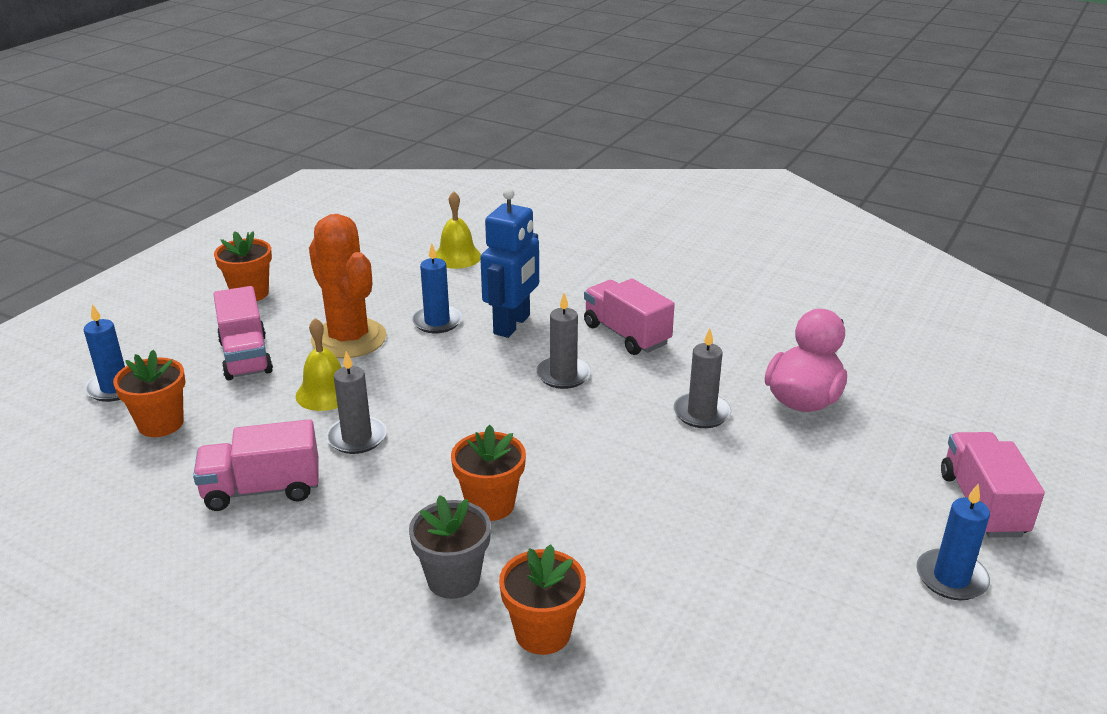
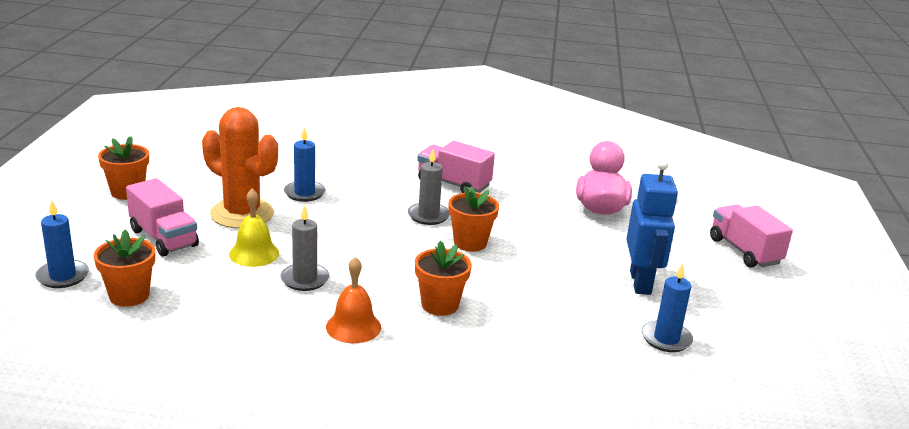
camera: 25 degrees left, 5 degrees down
pink truck [193,419,318,511] -> none
grey flower pot [409,495,491,599] -> none
yellow bell [435,191,481,269] -> none
blue robot [480,188,539,338] -> blue robot moved to [626,160,678,295]
orange flower pot [499,544,586,655] -> orange flower pot moved to [449,186,499,251]
grey candle [673,328,731,428] -> none
blue candle [916,484,990,600] -> blue candle moved to [642,263,693,352]
none -> orange bell [326,257,381,343]

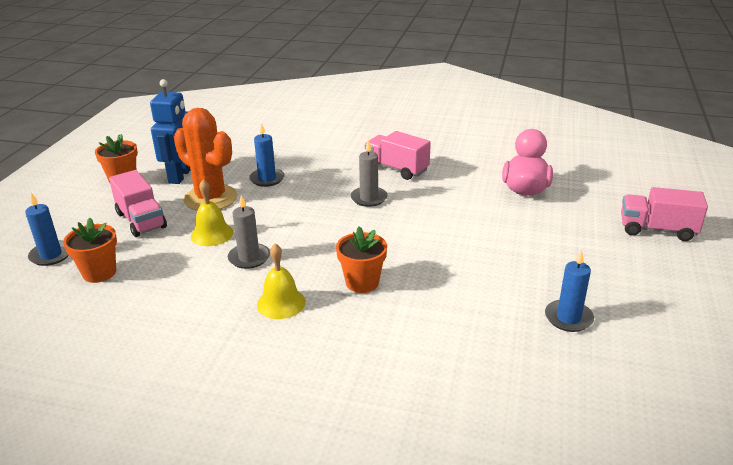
camera: 10 degrees right, 5 degrees up
orange bell [326,257,381,343] -> yellow bell [257,243,306,319]
orange flower pot [449,186,499,251] -> none
blue robot [626,160,678,295] -> blue robot moved to [150,79,191,184]
pink truck [710,204,793,268] -> pink truck turned 60 degrees counterclockwise [621,187,708,241]

